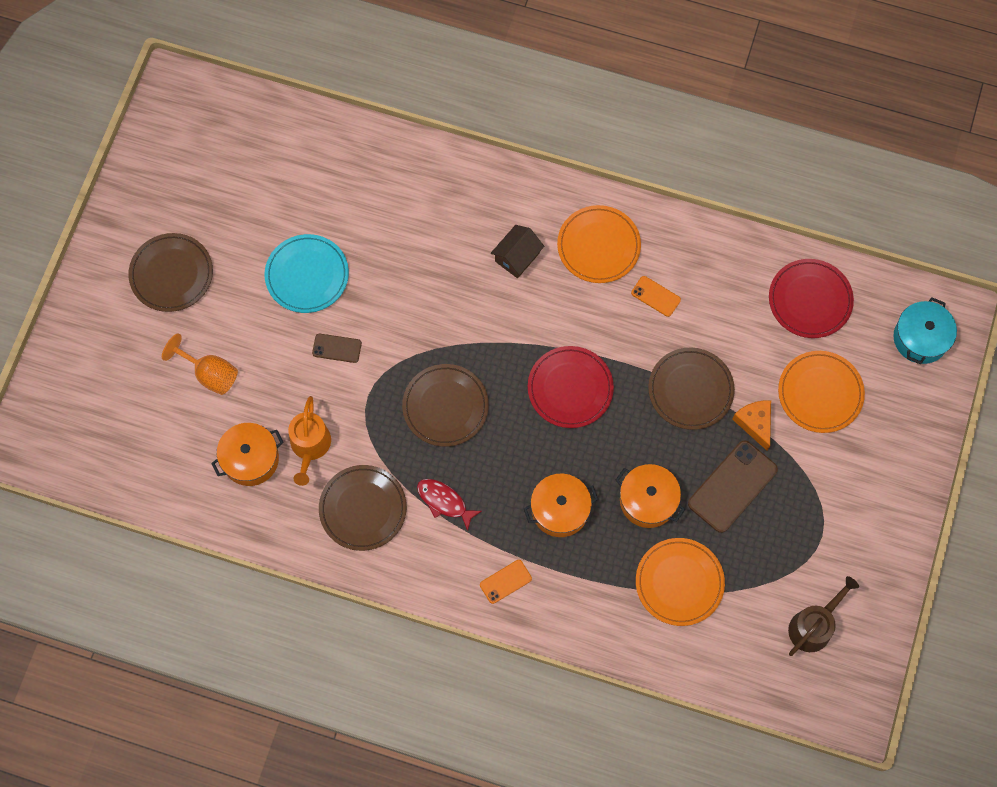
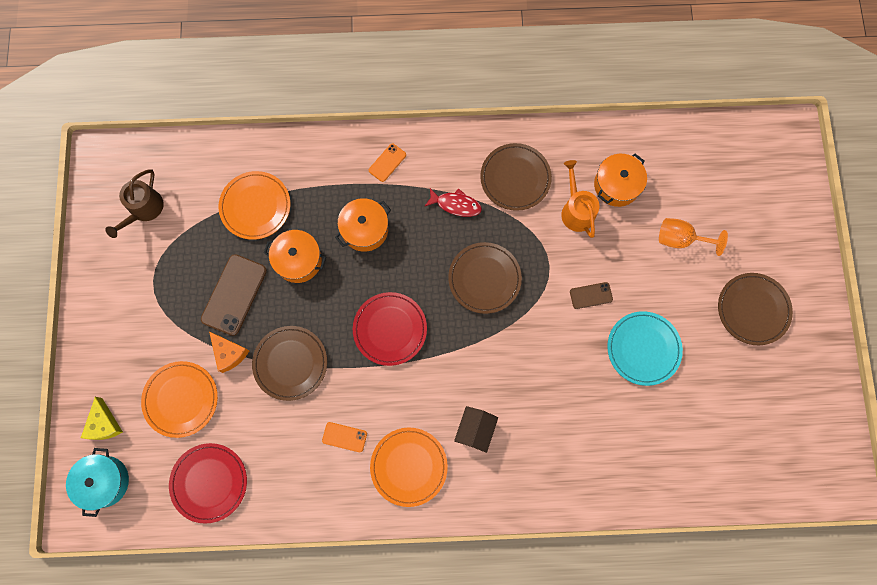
camera: 160 degrees right, 5 degrees up
none -> yellow cheese [81,397,123,440]

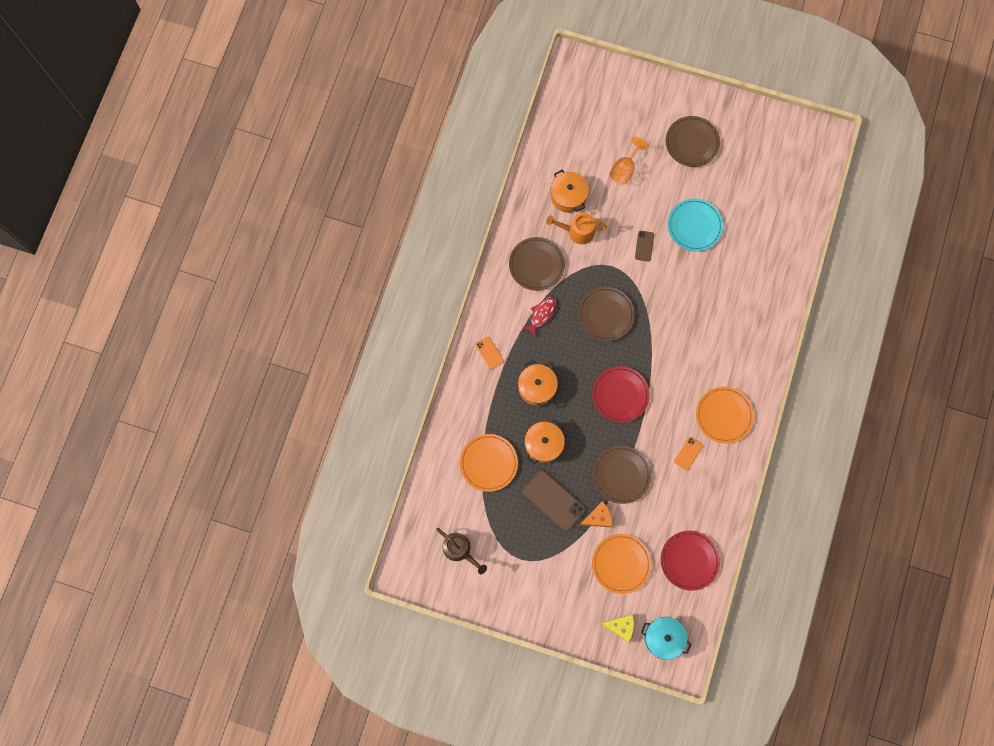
camera: 70 degrees left, 0 degrees up
brown house [454,406,498,453] -> none

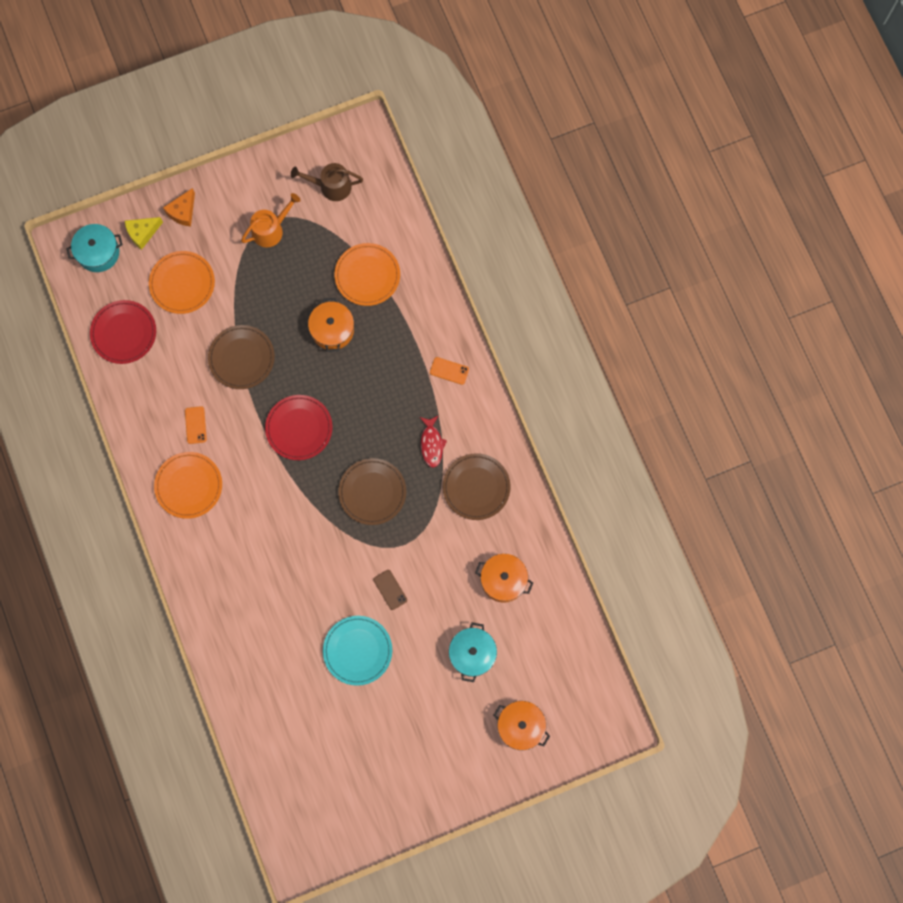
camera: 140 degrees right, 0 degrees up
orange pot [518,361,558,408] -> orange pot moved to [493,701,550,750]
brown phone [523,470,586,531] -> none
orange watering can [546,213,607,244] -> orange watering can moved to [241,193,301,248]
orange cheese [580,501,613,527] -> orange cheese moved to [163,188,195,227]
orange goblet [609,137,649,185] -> turquoise pot [449,622,497,682]
brown plate [666,116,720,167] -> none

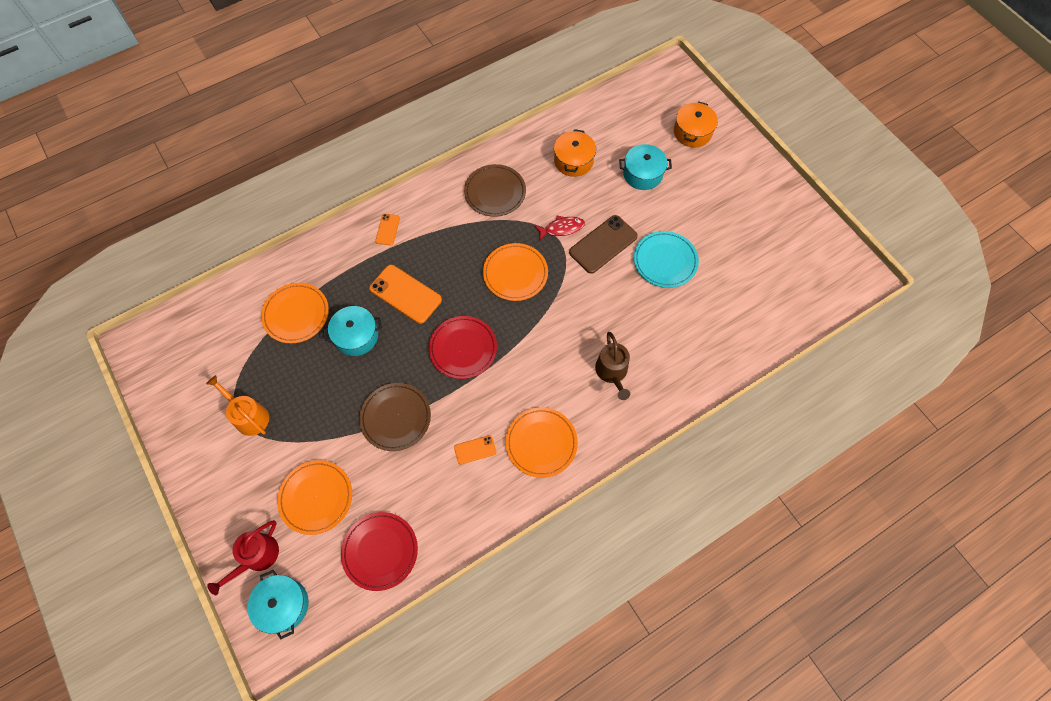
camera: 100 degrees left, 10 degrees down
yellow cheese [125,217,163,250] -> red watering can [207,520,279,595]
orange cheese [163,188,195,227] -> none
brown watering can [291,163,363,201] -> brown watering can moved to [595,332,630,400]
orange pot [308,298,354,352] -> turquoise pot [323,306,382,356]
brown plate [338,458,406,525] -> orange plate [483,243,548,301]
brown phone [373,570,407,610] -> brown phone [569,215,638,274], size x1.91
red fish [420,415,447,468] -> red fish moved to [535,215,585,241]
none -> orange phone [369,265,442,324]

